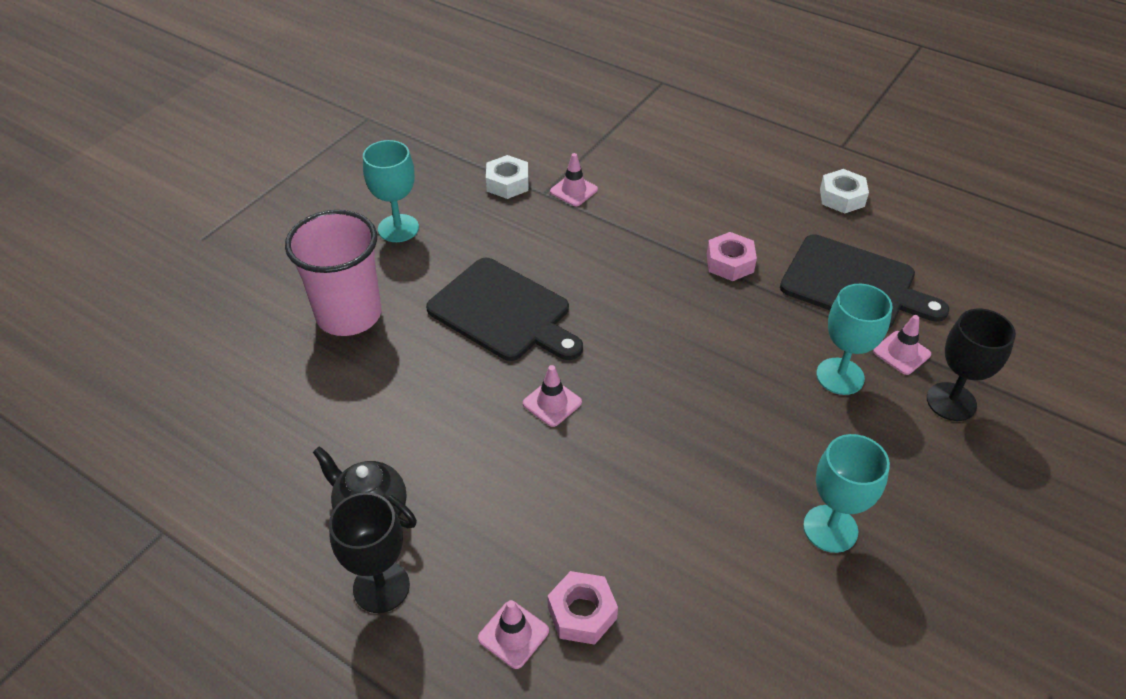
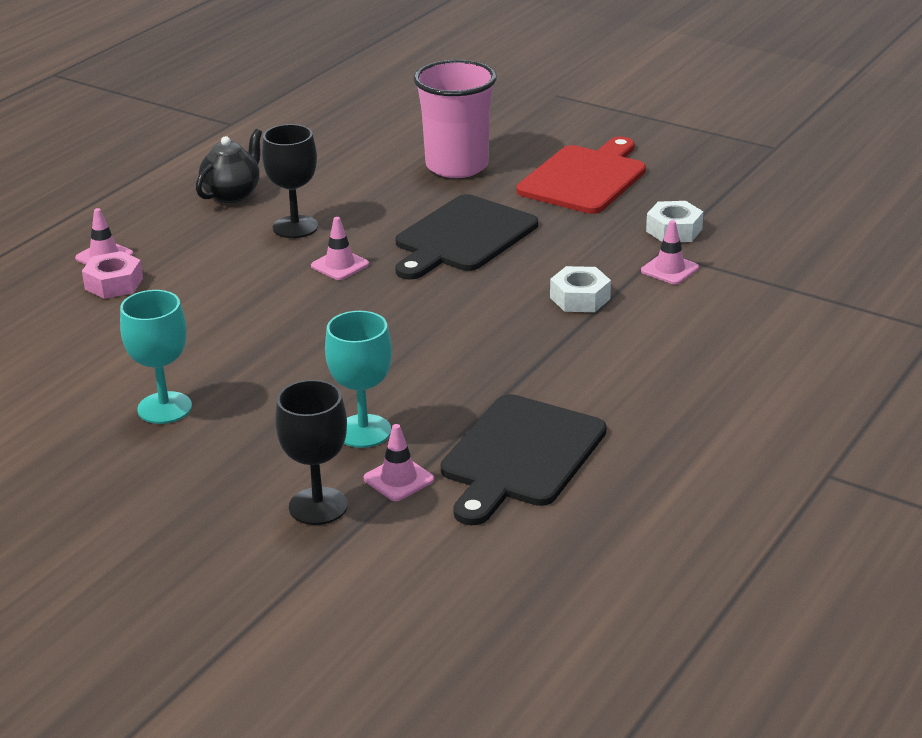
camera: 90 degrees right, 15 degrees down
black goblet [329,492,410,613] -> black goblet moved to [262,124,318,238]
turquoise goblet [363,140,419,242] -> red cutting board [516,136,646,214]
pink nut [707,232,757,281] -> none
white nut [820,169,869,214] -> white nut moved to [550,266,611,312]

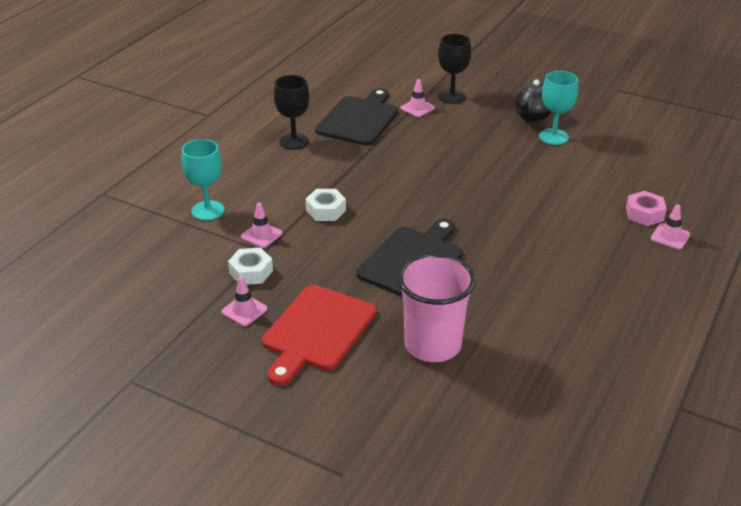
camera: 175 degrees right, 5 degrees up
black teapot [196,129,262,203] -> black teapot moved to [514,80,551,123]
black goblet [262,124,318,238] -> black goblet moved to [274,75,309,150]
pink traffic cone [311,217,369,280] -> pink traffic cone moved to [221,277,268,326]
turquoise goblet [325,311,392,448] -> turquoise goblet moved to [182,139,224,221]

